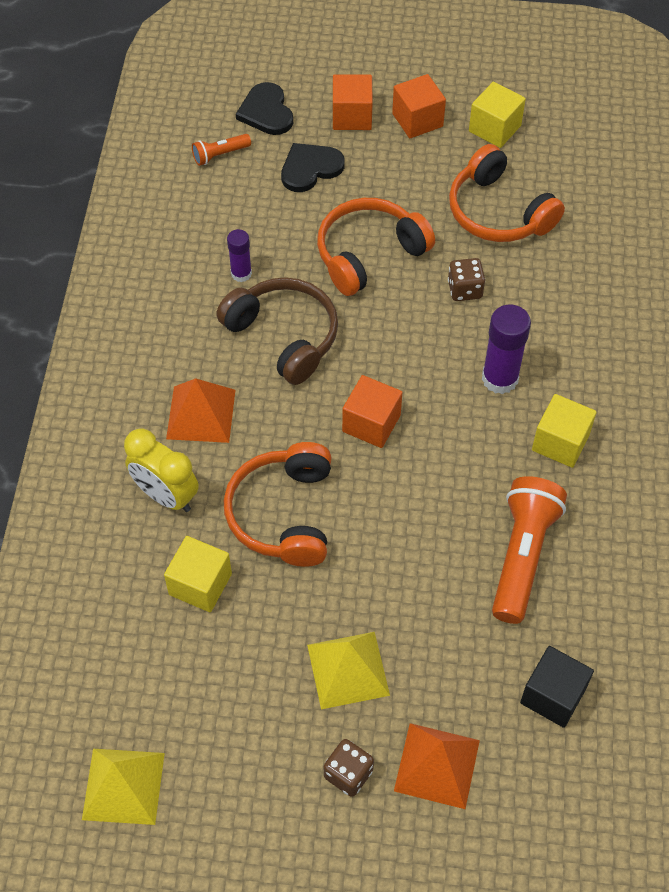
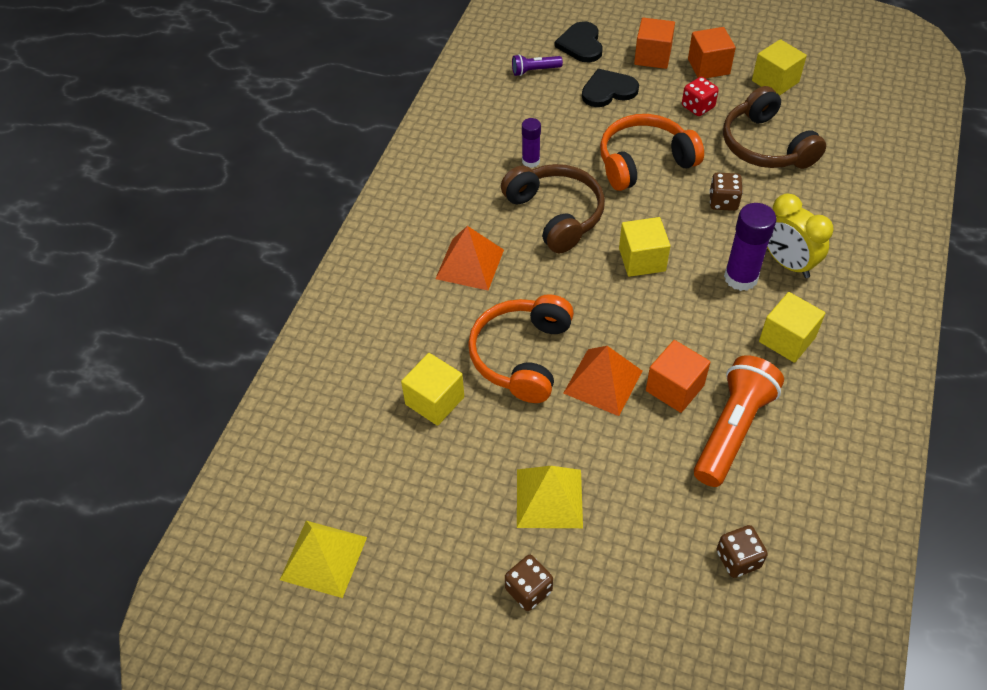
camera: 15 degrees right, 5 degrees down
yellow clock [124,428,199,512] -> yellow clock moved to [767,194,834,278]
orange flashlight [192,134,251,166] -> purple flashlight [512,54,563,76]
orange cube [342,375,402,448] -> orange cube moved to [646,340,710,413]
orange pyramid [394,723,480,809] -> orange pyramid moved to [564,346,642,416]
orange headphones [449,144,565,242] -> brown headphones [723,86,826,169]
black cube [520,646,594,728] -> brown dice [716,525,768,578]
none -> yellow cube [619,217,670,277]
none -> red dice [682,77,719,116]

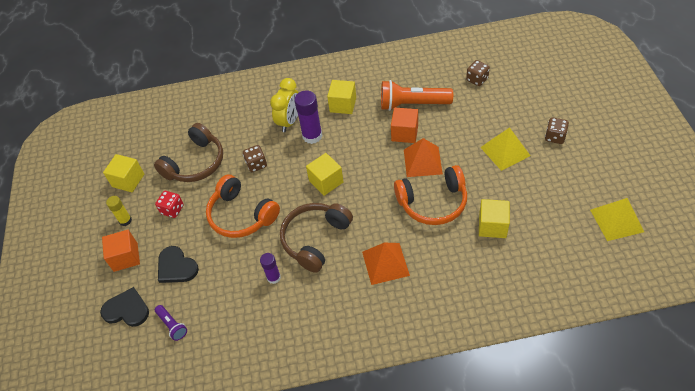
camera: 115 degrees left, 0 degrees up
black heart [555,21,603,62] -> black heart turned 135 degrees counterclockwise [100,287,149,327]
orange cube [688,27,736,78] -> yellow glue stick [106,196,132,226]

